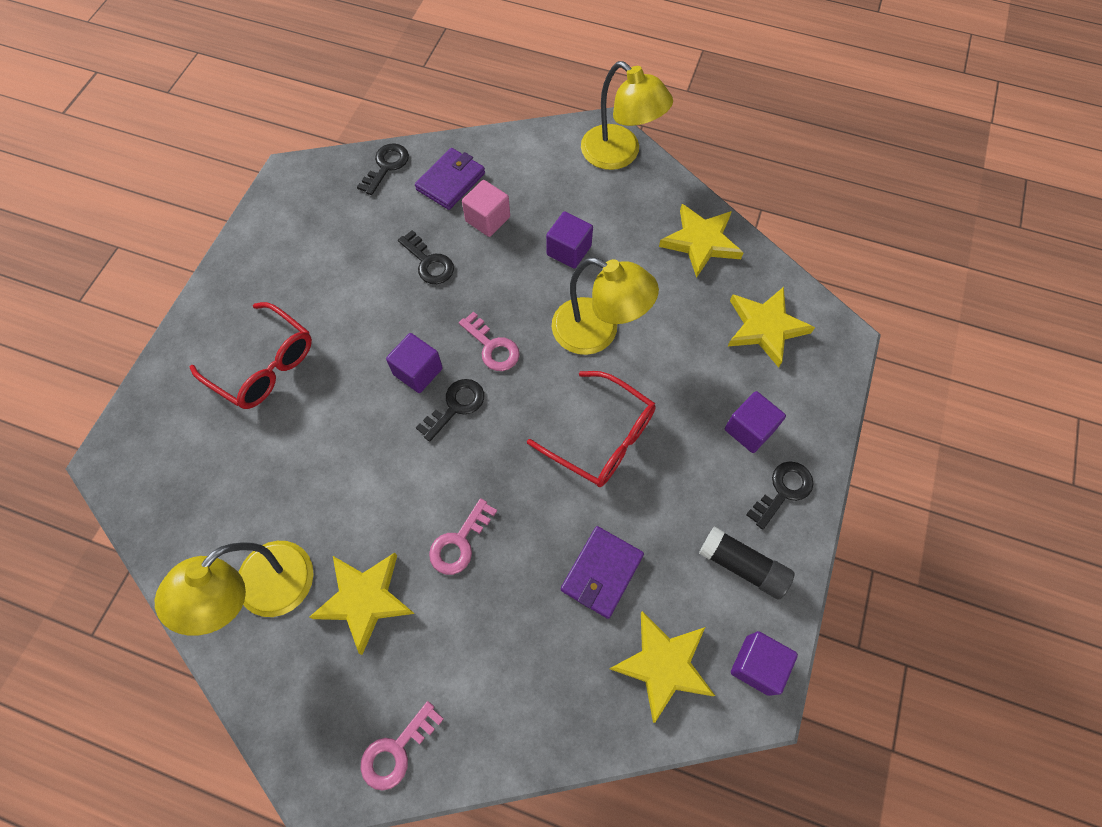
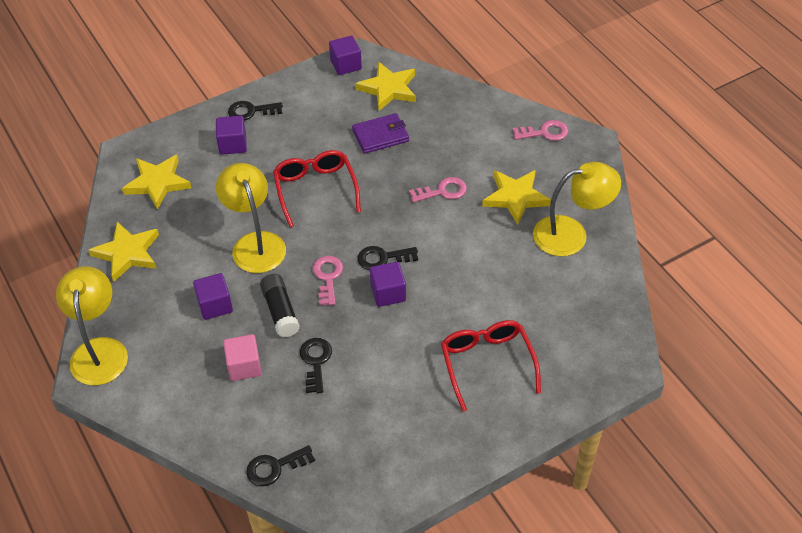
camera: 140 degrees left, 15 degrees down
purple wallet [415,148,485,210] -> none
black glue stick [699,526,795,600] -> black glue stick moved to [260,274,300,337]

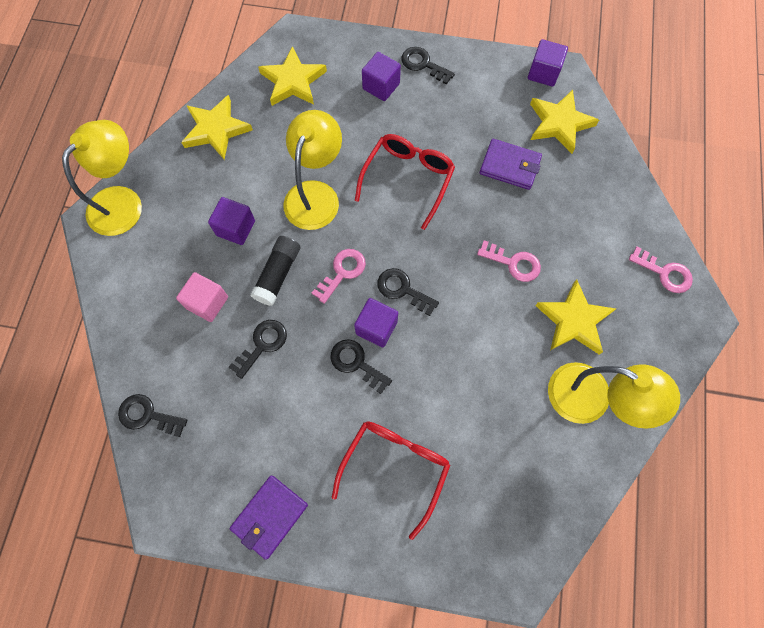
camera: 40 degrees right, 20 degrees up
none -> purple wallet [230,475,308,560]
none -> black key [330,339,392,394]

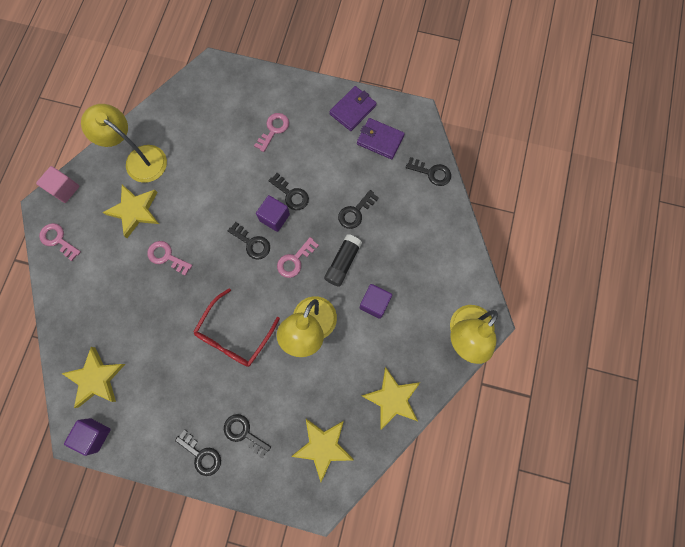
camera: 175 degrees left, 5 degrees up
pink cube [176,272,228,322] -> pink cube moved to [36,166,80,203]
red glasses [332,421,451,540] -> pink key [254,113,289,152]
purple cube [362,52,401,101] -> black key [224,414,271,458]
purple wallet [480,139,542,190] -> purple wallet moved to [357,118,405,159]

